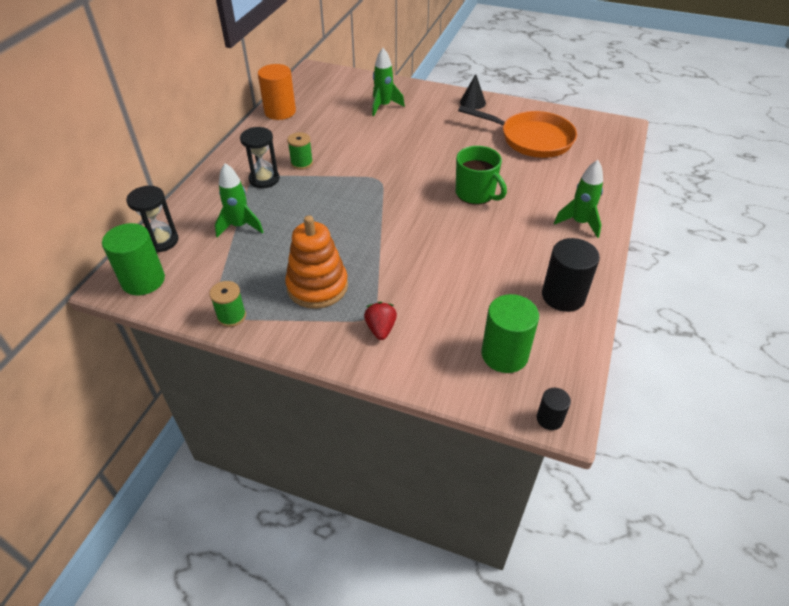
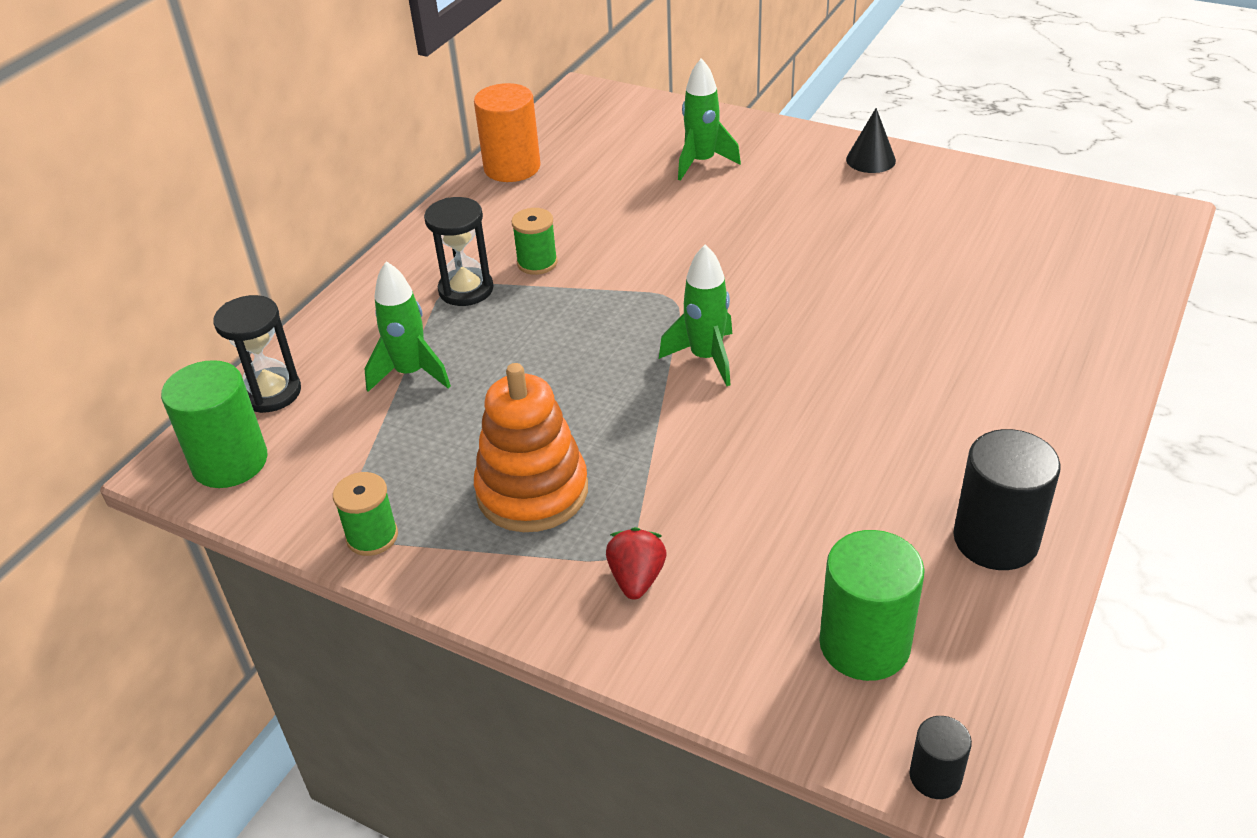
camera: 10 degrees right, 5 degrees down
green mug [456,146,507,205] -> none
orange pan [458,106,577,158] -> none
green rocket [554,160,603,238] -> green rocket moved to [659,244,732,386]

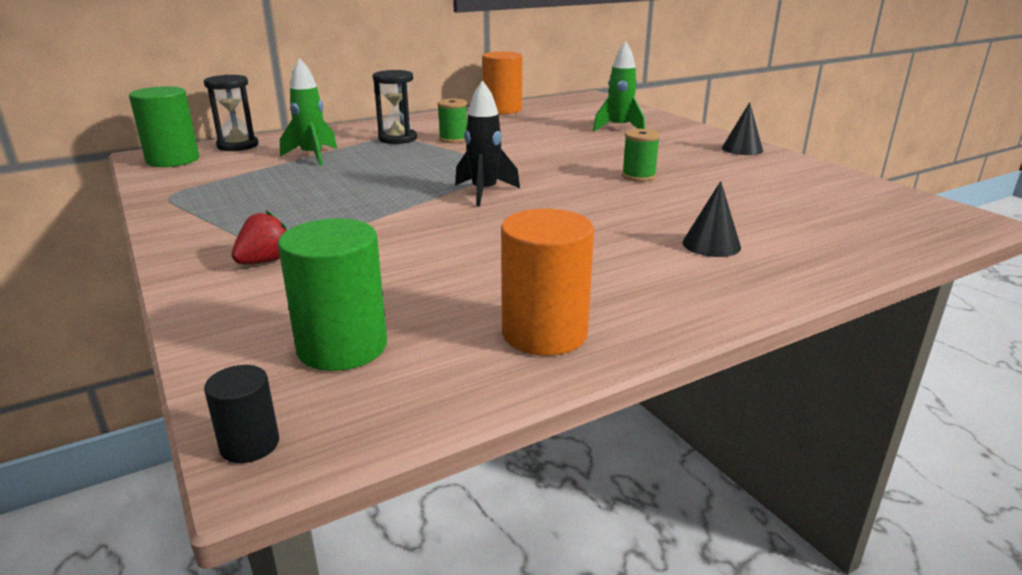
camera: 30 degrees right, 15 degrees down
green spool [333,472,398,556] -> green spool moved to [622,129,660,182]
orange stacking toy [474,363,588,532] -> none
green rocket [659,244,732,386] -> black rocket [455,80,520,206]
black cylinder [953,429,1061,570] -> orange cylinder [501,209,594,356]
none -> black cone [682,181,741,257]

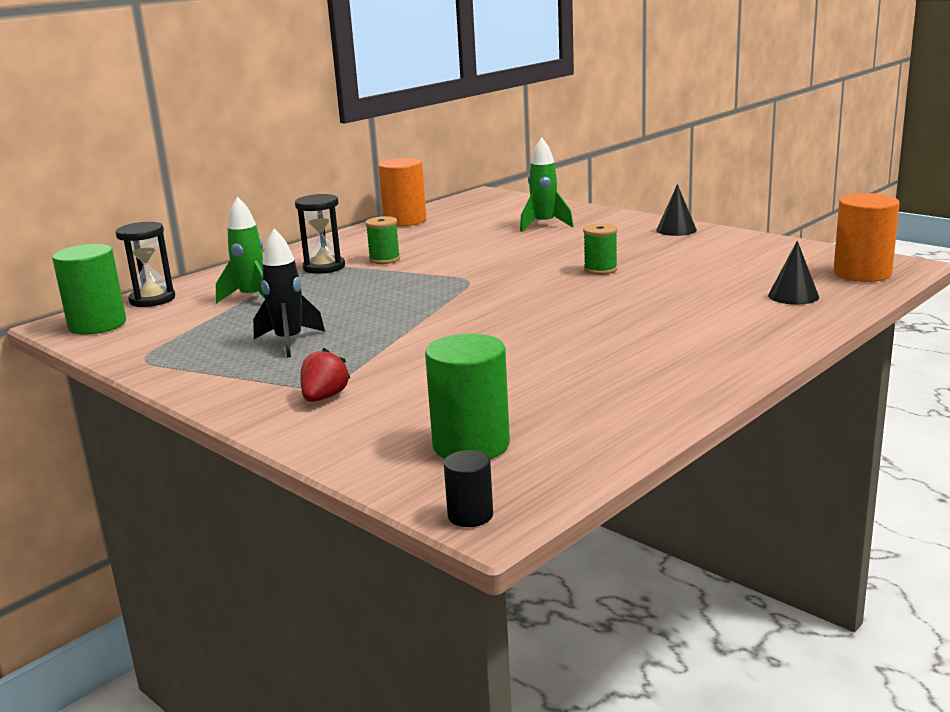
camera: 15 degrees left, 5 degrees down
black rocket [455,80,520,206] -> black rocket moved to [253,229,325,358]
orange cylinder [501,209,594,356] -> orange cylinder moved to [833,193,900,282]
black cone [682,181,741,257] -> black cone moved to [768,241,819,305]

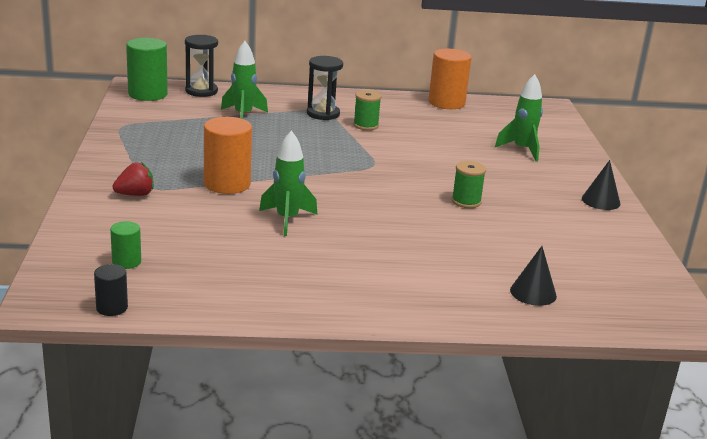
camera: 40 degrees right, 5 degrees up
black rocket [253,229,325,358] -> none
green cylinder [425,334,510,459] -> green cylinder [110,221,141,269], size x0.52
black cylinder [444,450,493,527] -> black cylinder moved to [94,264,128,316]
orange cylinder [833,193,900,282] -> orange cylinder moved to [204,117,252,194]
none -> green rocket [259,130,318,236]

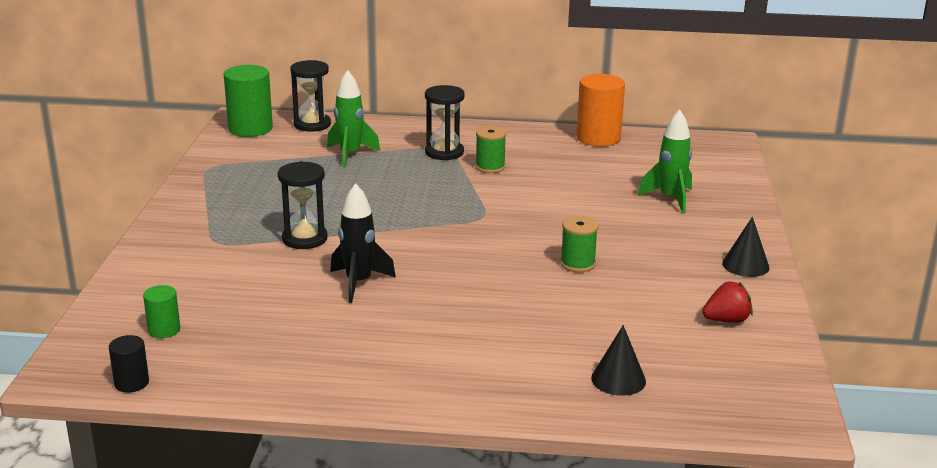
camera: 10 degrees right, 0 degrees up
red strawberry [113,162,154,196] -> red strawberry moved to [703,281,753,323]
orange cylinder [204,117,252,194] -> black hourglass [278,161,328,249]
green rocket [259,130,318,236] -> black rocket [330,183,396,303]

